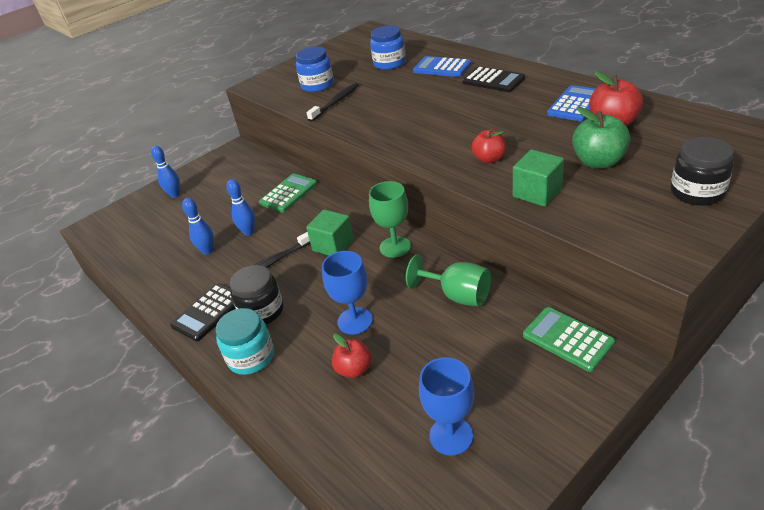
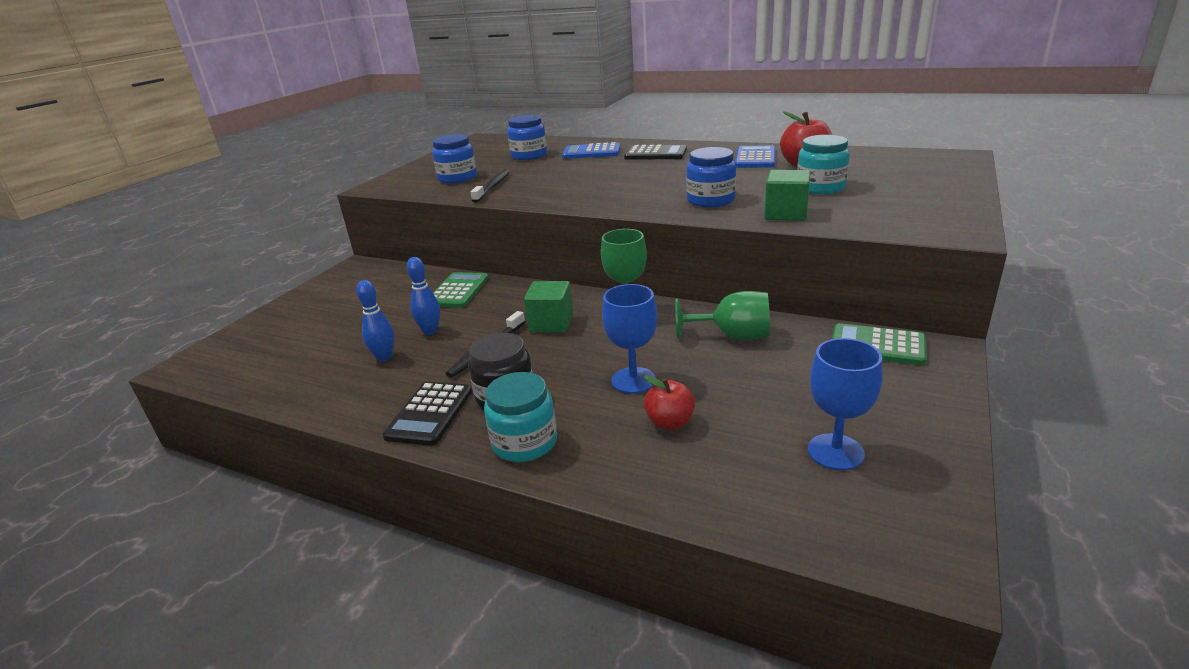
camera: 25 degrees left, 10 degrees down
blue bowling pin [151,146,180,198] -> none
red apple [471,129,506,163] -> blue jar [686,147,736,207]
green apple [572,107,631,168] -> turquoise jar [797,135,850,194]
black jar [671,137,734,206] -> none

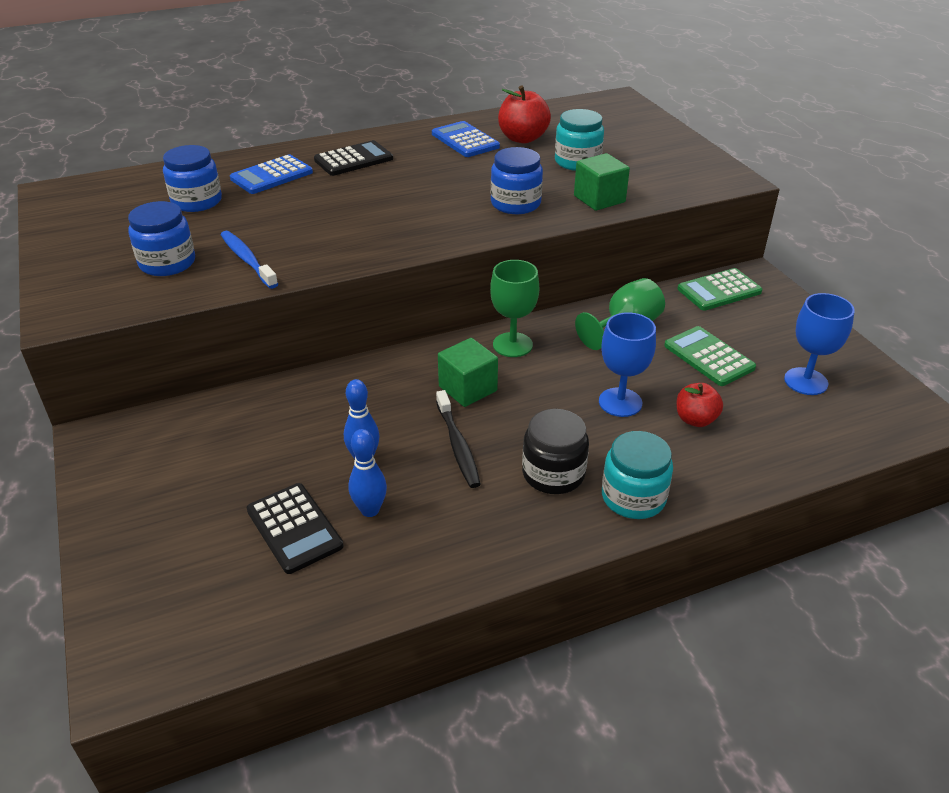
camera: 50 degrees left, 10 degrees up
black calculator [383,381,472,446] -> black calculator moved to [247,483,344,574]
green calculator [433,272,488,308] -> green calculator moved to [664,326,756,386]
black toothbrush [471,169,510,203] -> blue toothbrush [221,231,278,289]

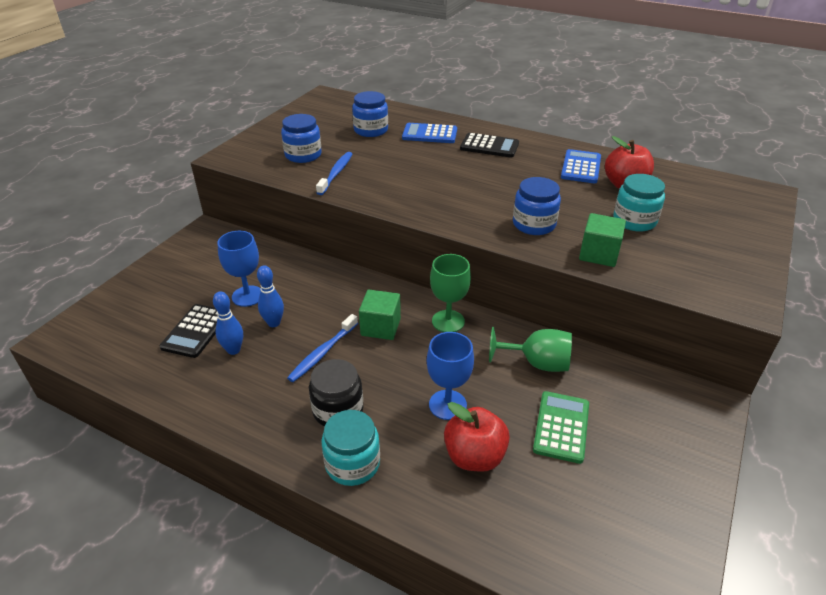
camera: 50 degrees right, 0 degrees up
black toothbrush [436,390,481,488] -> blue toothbrush [287,314,358,382]
green calculator [677,268,762,311] -> none
red apple [677,383,723,427] -> red apple [444,402,510,472], size x1.52
blue goblet [784,293,855,395] -> blue goblet moved to [217,231,261,307]

